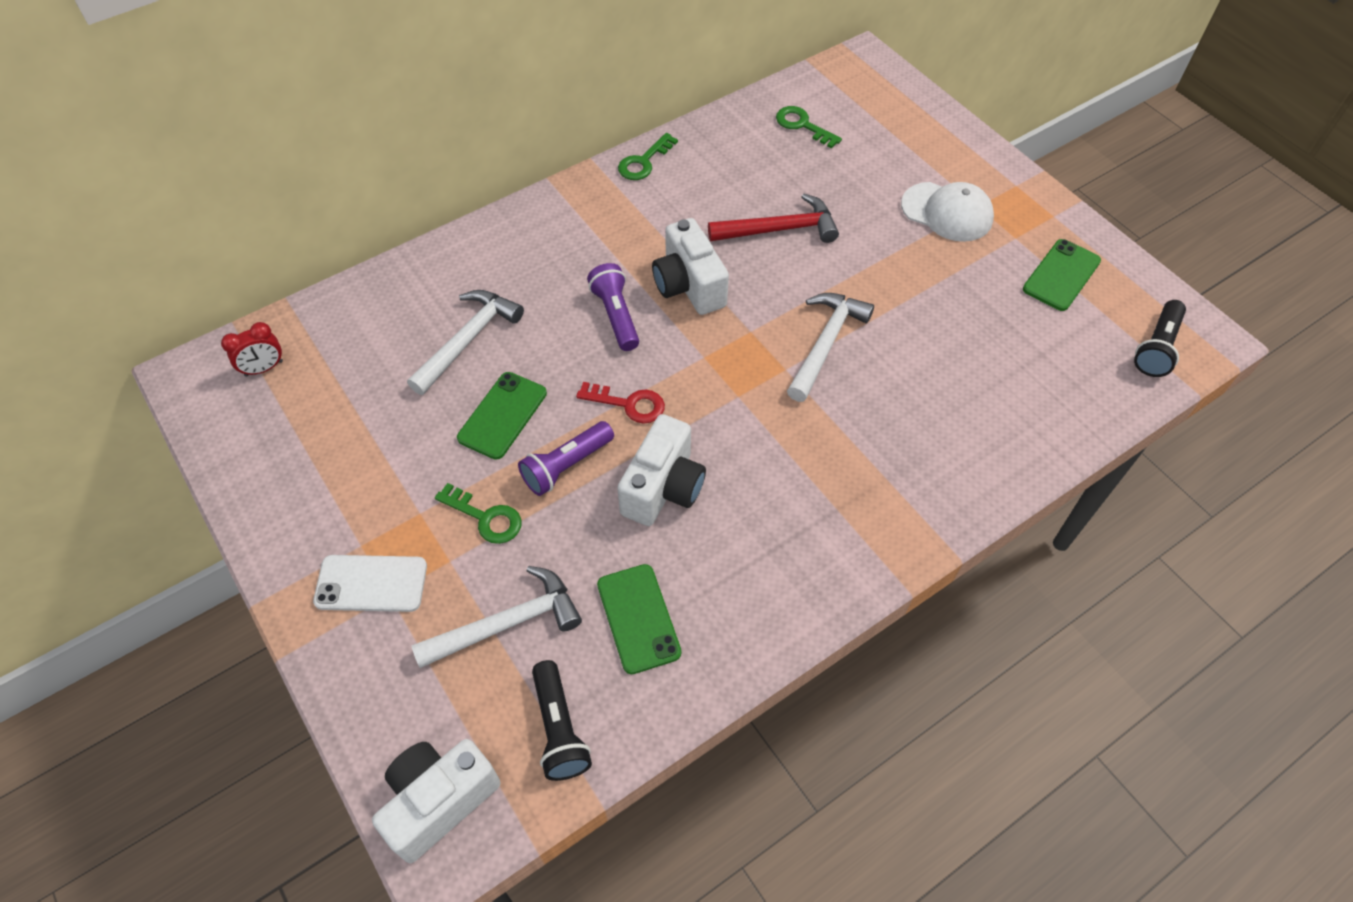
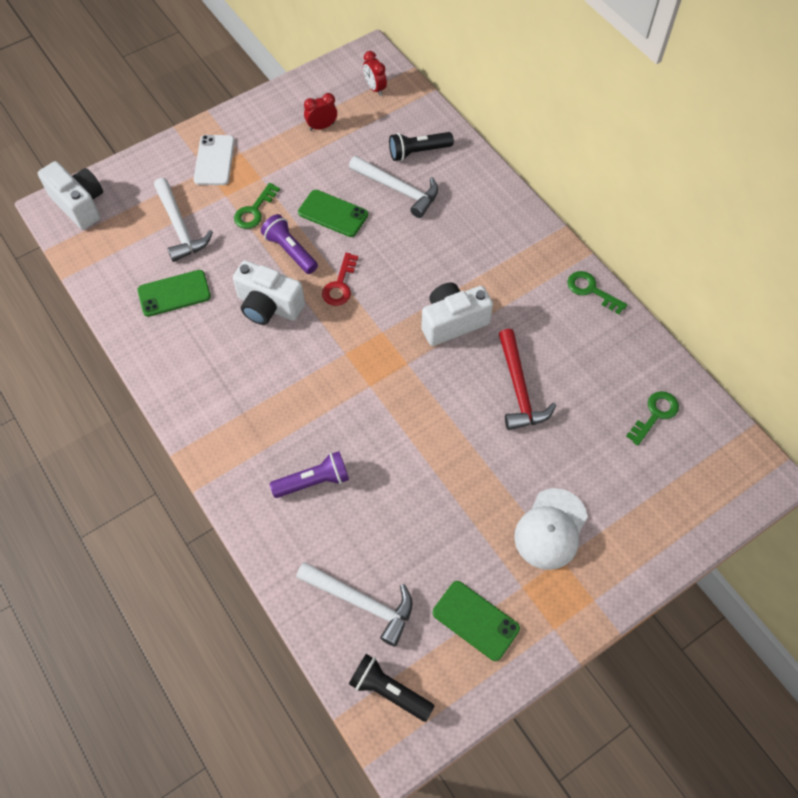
camera: 90 degrees right, 5 degrees up
black flashlight [532,660,592,781] -> black flashlight moved to [389,132,454,161]
purple flashlight [587,263,639,351] -> purple flashlight moved to [270,451,349,498]
white hammer [787,293,874,402] -> white hammer moved to [296,562,413,647]
none -> red clock [304,93,337,131]

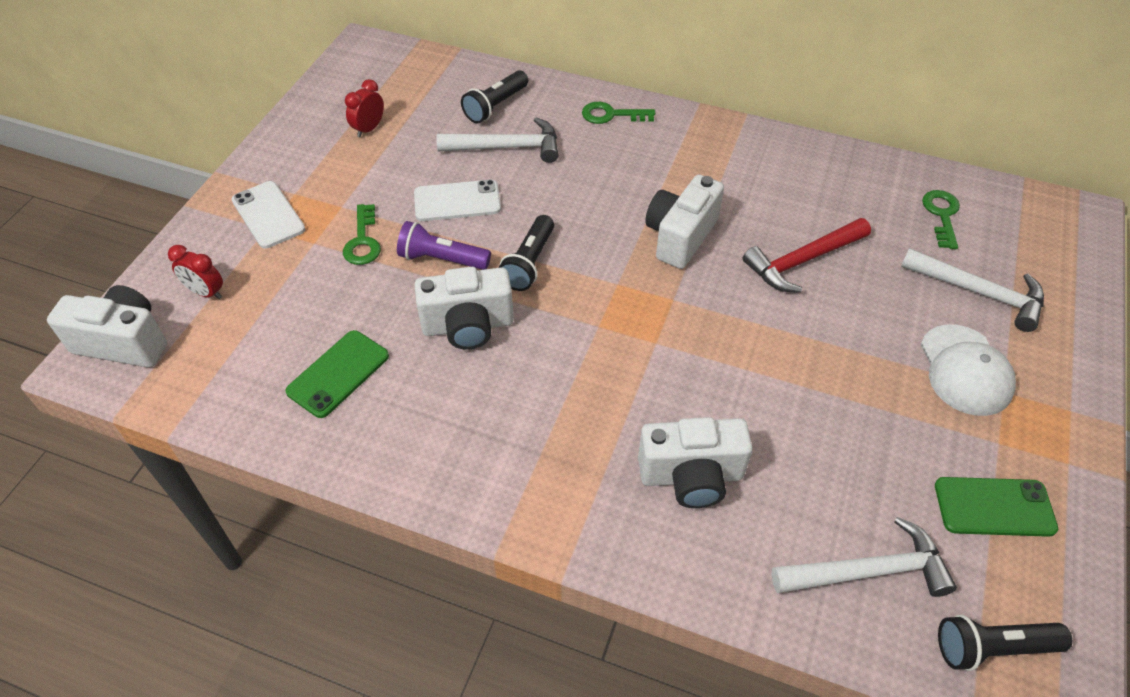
camera: 35 degrees left, 10 degrees down
white hammer [154,178,213,262] -> white hammer moved to [901,248,1044,332]
purple flashlight [270,451,349,498] -> white camera [638,417,753,508]
green phone [298,190,368,237] -> white phone [414,180,501,221]
red key [322,253,358,306] -> black flashlight [499,215,554,291]
red clock [363,51,387,96] -> red clock moved to [168,245,223,299]
red hammer [499,329,556,430] -> red hammer turned 105 degrees clockwise [743,218,871,293]
green key [568,271,627,314] -> green key moved to [582,102,655,124]

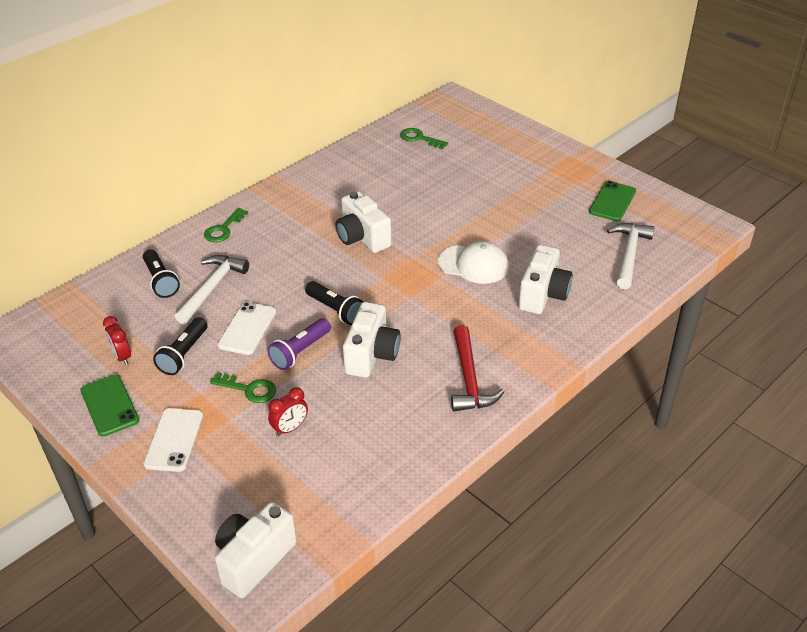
camera: 65 degrees left, 10 degrees down
red clock [168,245,223,299] -> red clock moved to [268,387,308,436]
white phone [232,181,305,249] -> white phone turned 75 degrees counterclockwise [143,408,203,472]
green phone [285,330,389,418] -> green phone moved to [80,375,139,437]
red hammer [743,218,871,293] -> red hammer moved to [451,325,504,412]
white hammer [901,248,1044,332] -> none
white cap [921,324,1016,416] -> white cap moved to [438,241,509,284]
black flashlight [938,614,1072,671] -> black flashlight moved to [153,317,207,375]

